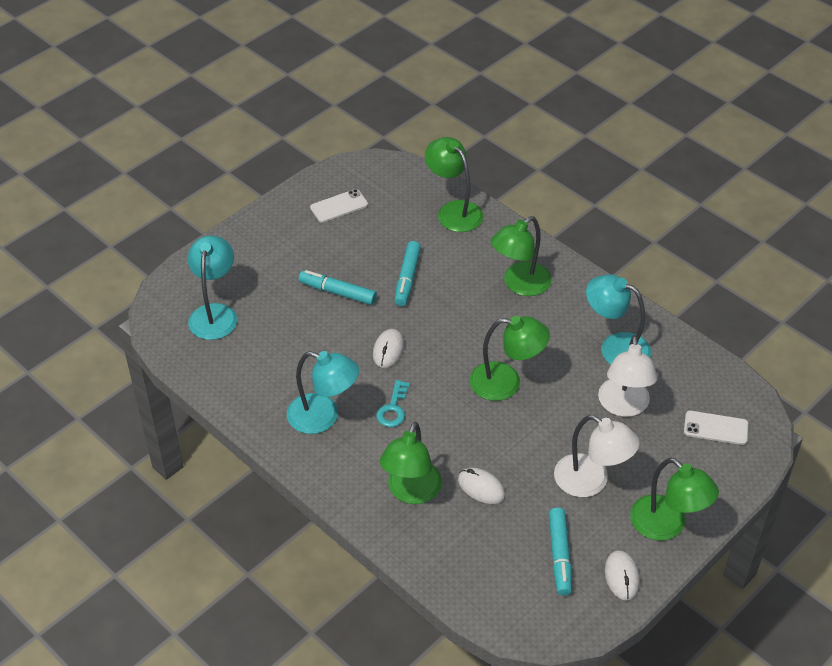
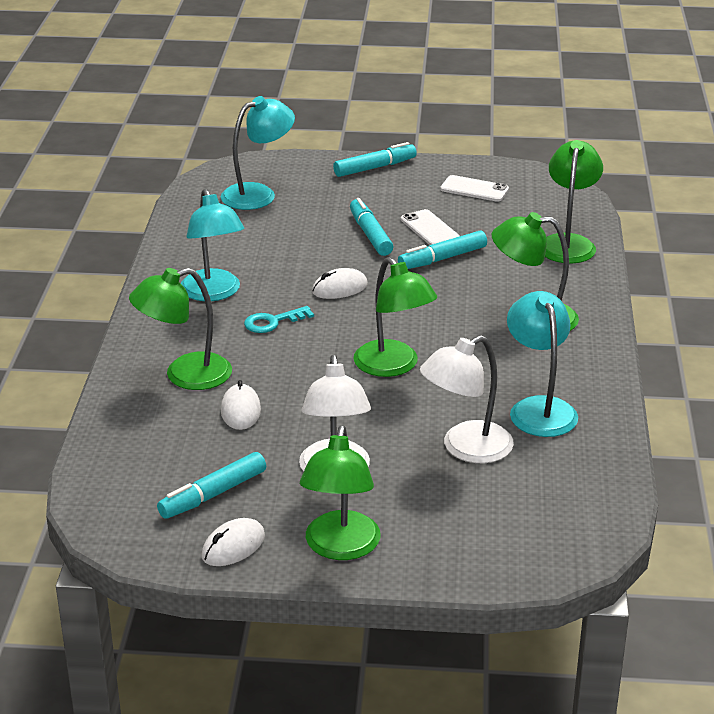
camera: 50 degrees right, 15 degrees down
white phone [684,411,749,445] -> white phone moved to [401,209,460,245]
none -> turquoise marker [333,142,417,177]

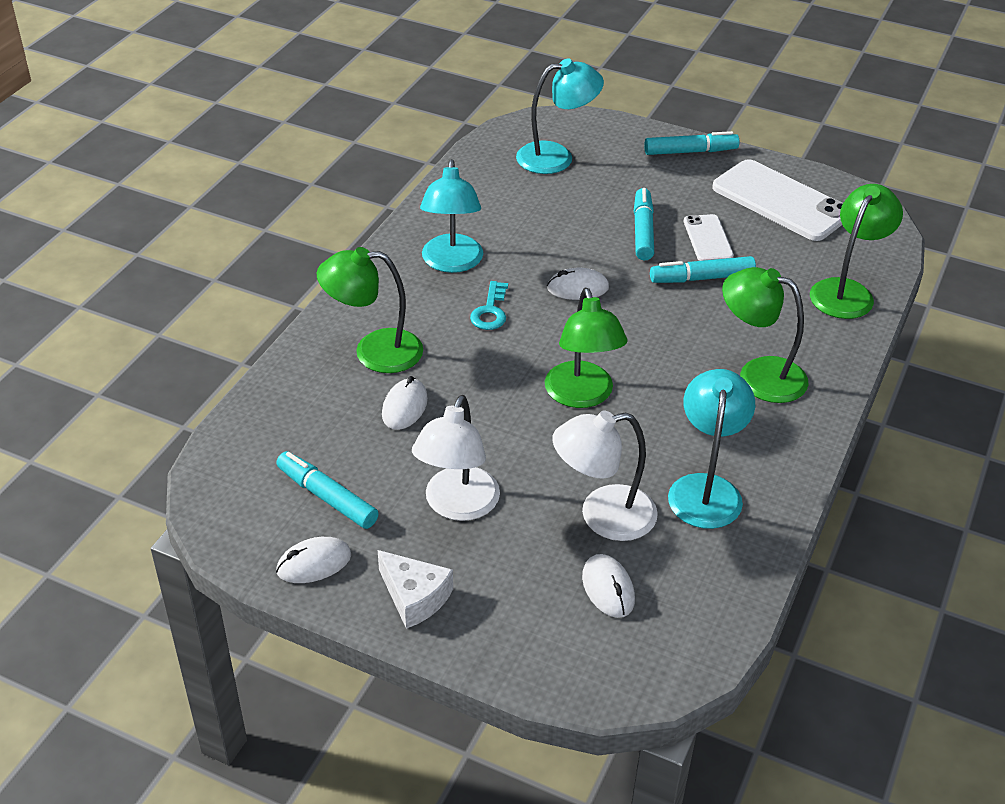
camera: 20 degrees right, 10 degrees up
turquoise marker [157,452,266,519] -> turquoise marker turned 60 degrees clockwise [276,451,379,529]
turquoise key [244,306,314,333] -> turquoise key turned 75 degrees counterclockwise [470,281,508,330]
green lamp [300,425,381,560] -> white cheese [378,550,453,629]
white phone [440,175,509,202] -> white phone [712,159,843,241], size x1.89
none -> white mouse [582,554,635,618]

